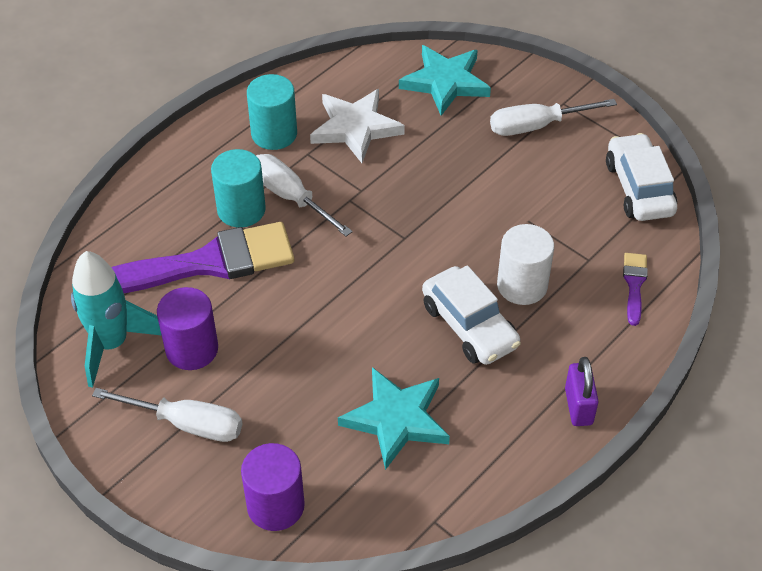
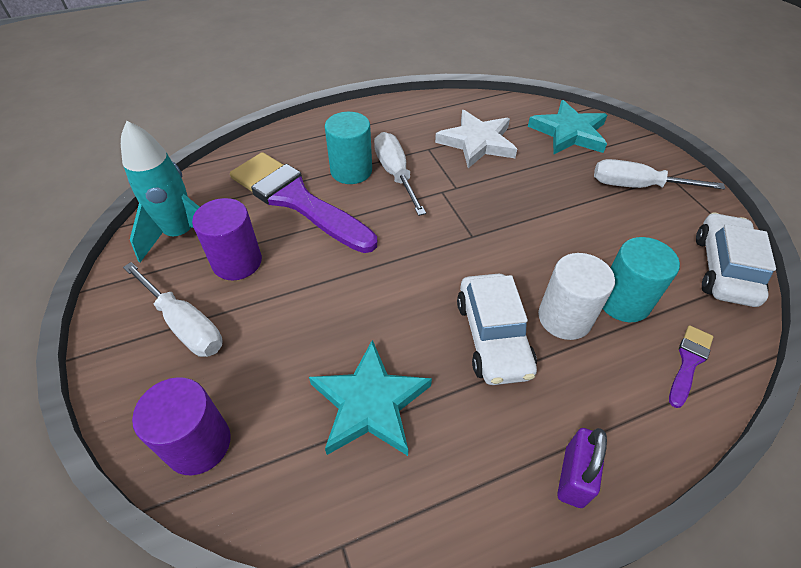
camera: 25 degrees right, 0 degrees up
purple brush [111,222,294,293] -> purple brush turned 150 degrees counterclockwise [230,152,377,253]
turquoise cylinder [247,74,297,150] -> turquoise cylinder moved to [603,237,680,322]

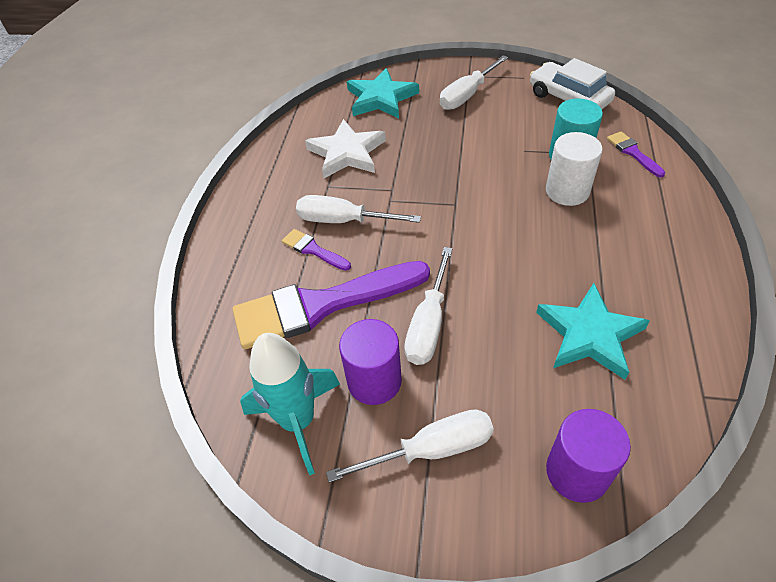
camera: 55 degrees left, 0 degrees up
turquoise cylinder [325,112,372,184] -> purple brush [282,229,351,271]
white car [457,274,537,385] -> none
purple padlock [557,428,607,508] -> none
none -> white screwdriver [404,247,452,365]

